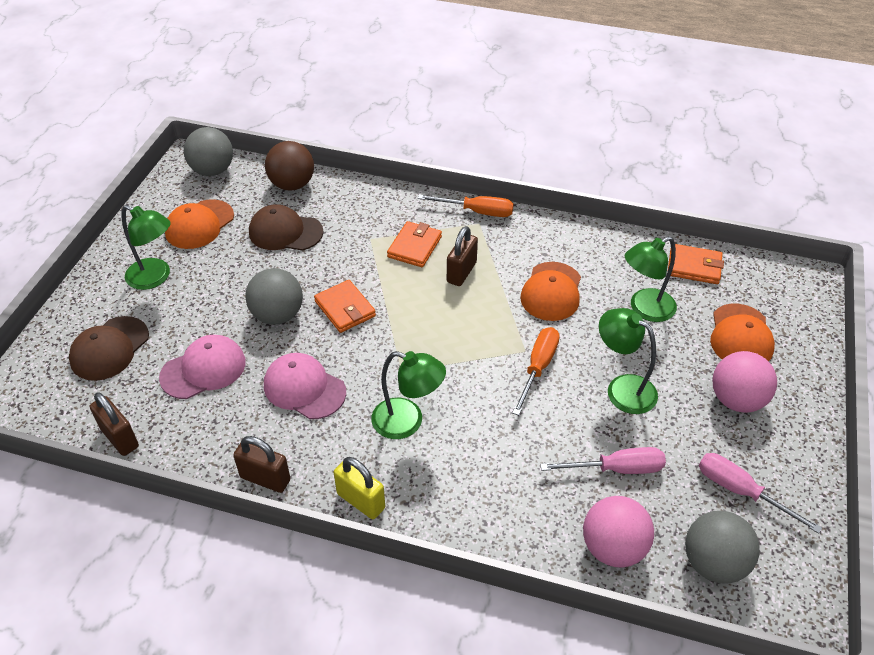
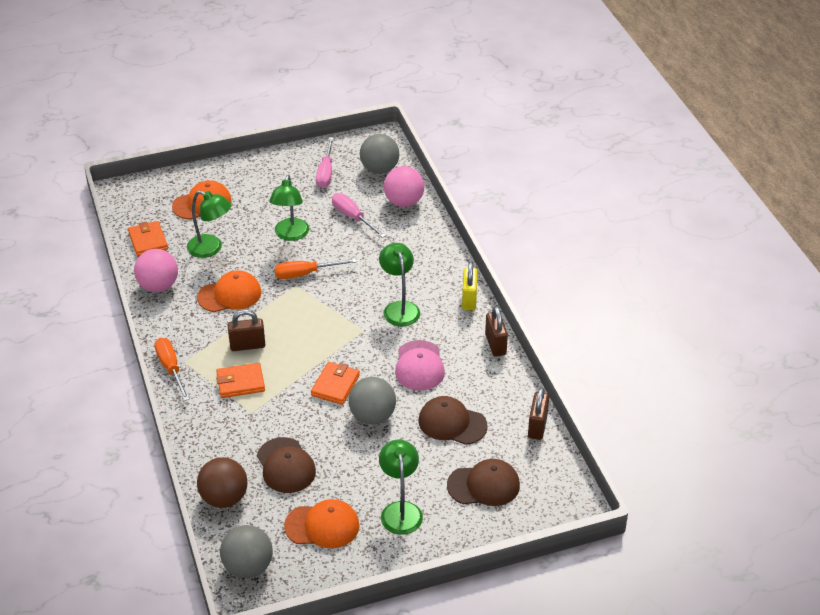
camera: 125 degrees left, 5 degrees down
pink cap [159,335,246,399] -> brown cap [419,396,488,445]
pink ball [712,351,777,413] -> pink ball moved to [134,249,178,292]

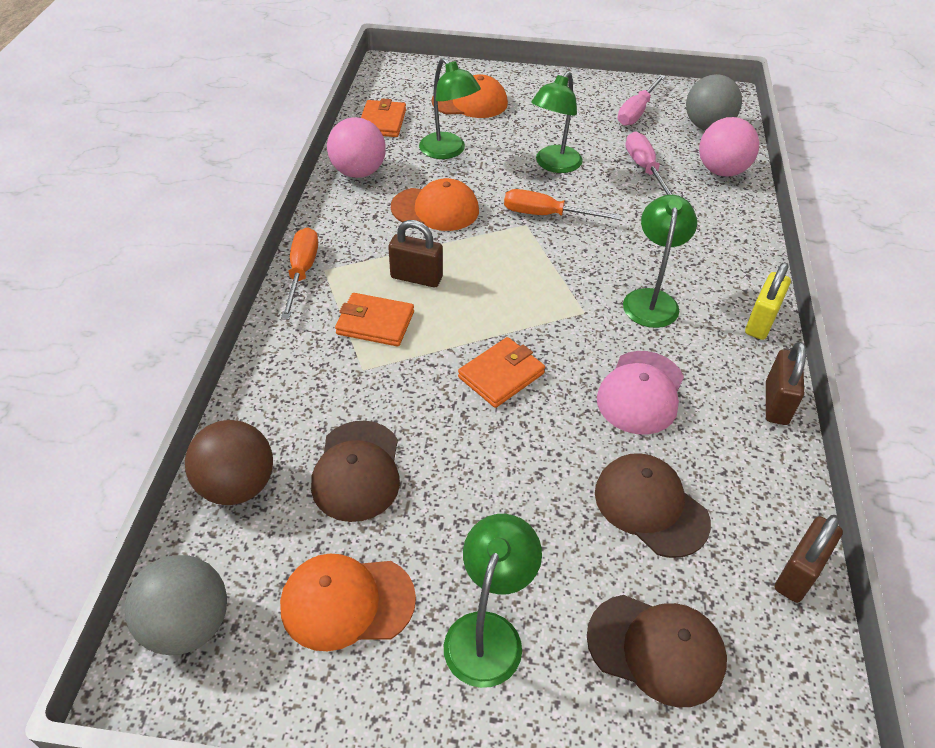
camera: 25 degrees right, 5 degrees up
orange cap [284,499,360,548] -> orange cap turned 150 degrees clockwise [280,554,416,651]
grey ball [349,377,396,424] -> none

